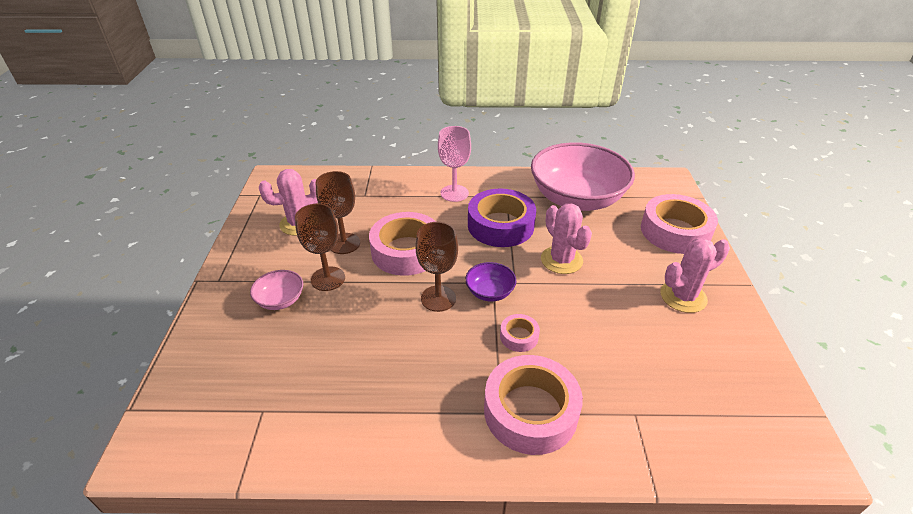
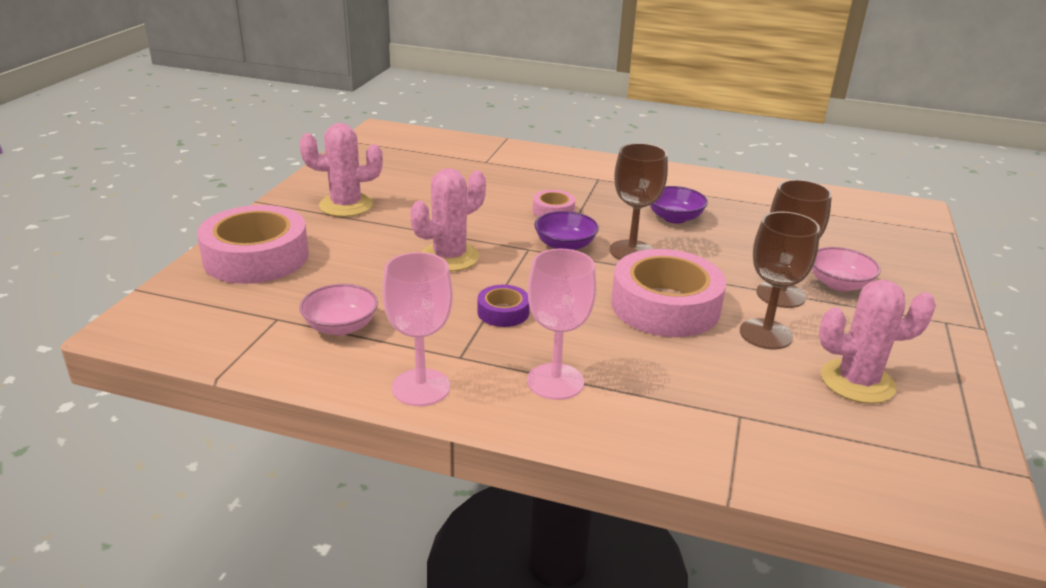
camera: 165 degrees left, 10 degrees down
purple tape [468,189,536,247] -> purple tape [478,285,529,327], size x0.47
pink tape [484,355,583,455] -> none
pink bowl [531,142,635,211] -> pink bowl [299,284,378,336], size x0.42
pink cactus [541,203,592,274] -> pink cactus turned 60 degrees clockwise [410,168,486,271]
none -> pink goblet [382,252,453,406]
none -> purple bowl [650,186,708,224]

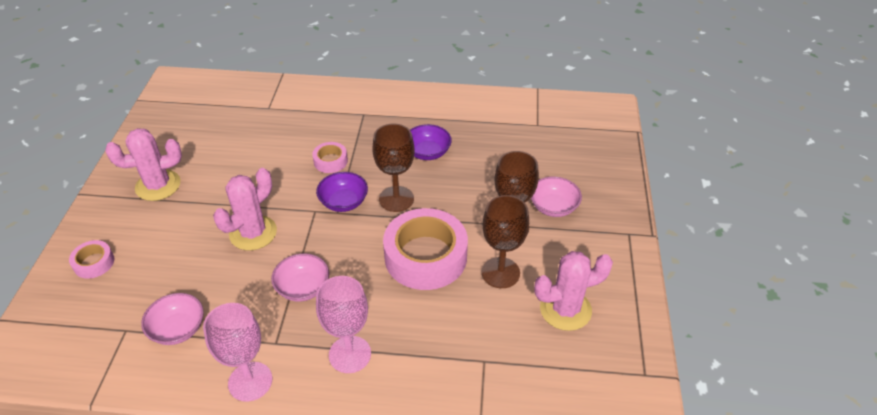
camera: 10 degrees left, 15 degrees up
pink tape [197,205,309,284] -> pink tape [69,240,114,279], size x0.47
purple tape [478,285,529,327] -> pink bowl [271,254,329,301]

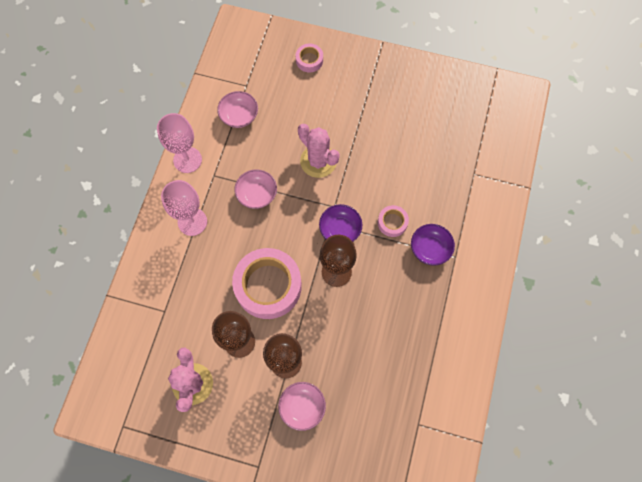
camera: 100 degrees right, 25 degrees up
pink cactus [105,128,182,201] -> none
purple bowl [410,124,452,160] -> purple bowl moved to [411,224,455,265]

